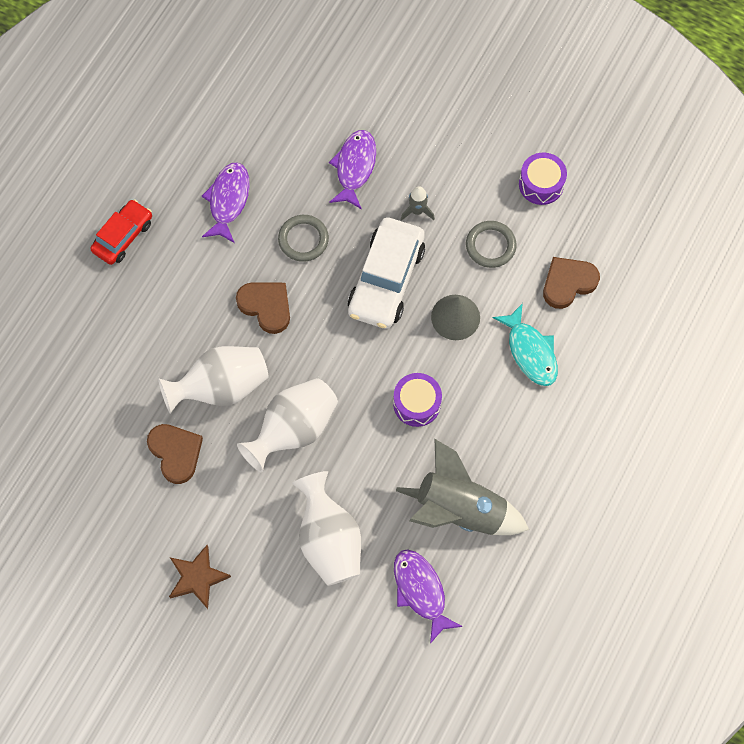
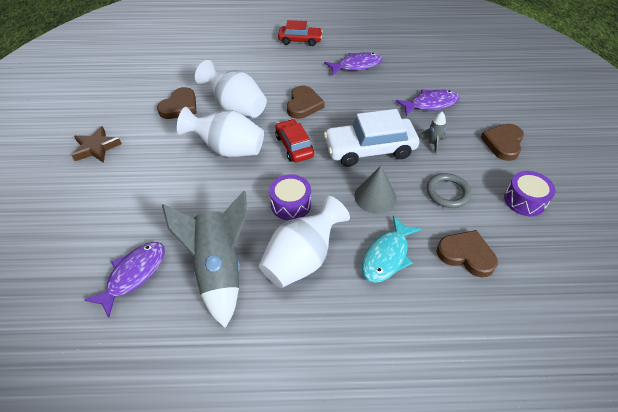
camera: 60 degrees right, 20 degrees down
grey ring [278,215,329,262] -> none
white vase [292,471,361,586] -> white vase moved to [259,195,350,288]
none -> red car [275,119,314,162]
none -> brown heart [481,124,524,161]

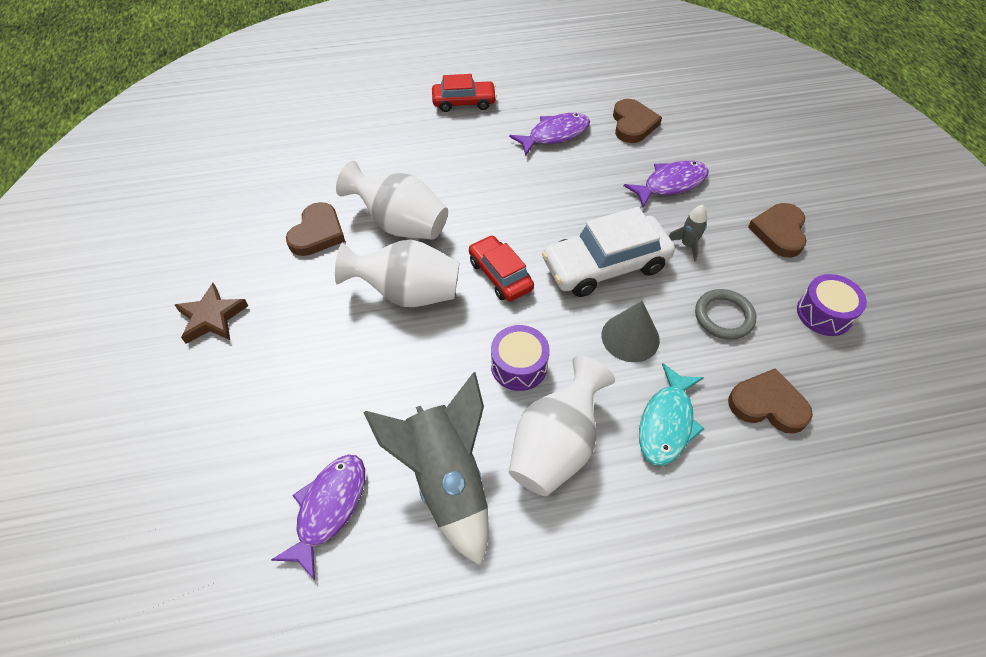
camera: 10 degrees left, 5 degrees up
brown heart [287,86,325,119] -> brown heart moved to [613,99,662,143]

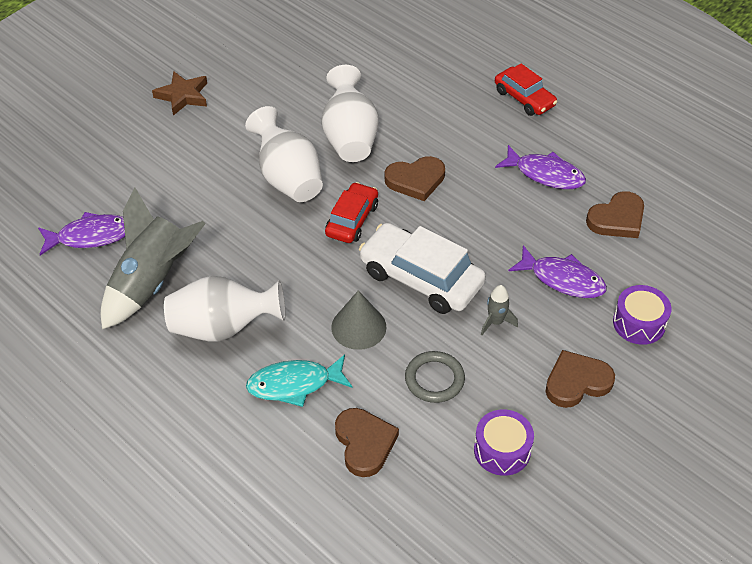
camera: 55 degrees right, 5 degrees down
brown heart [286,202,345,256] -> brown heart moved to [385,156,445,201]
purple drum [491,325,550,391] -> purple drum moved to [613,285,671,345]

